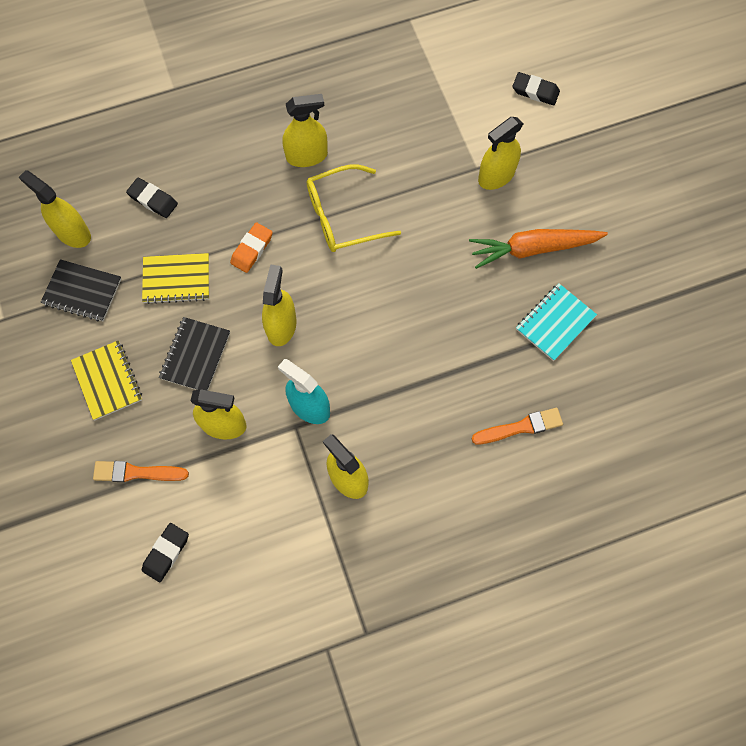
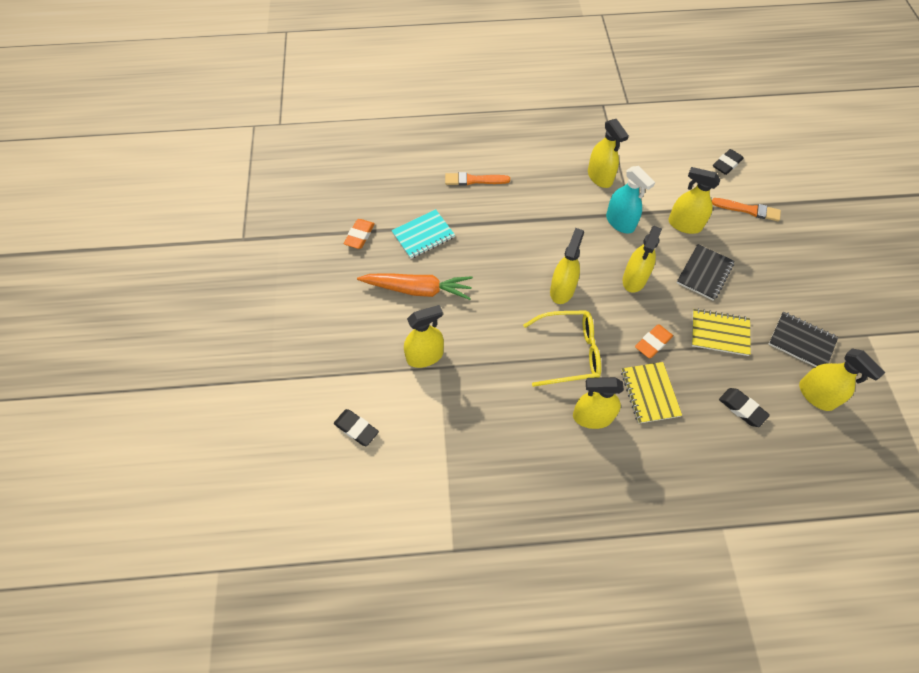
camera: 165 degrees left, 10 degrees down
yellow notebook [71,340,142,420] -> yellow notebook moved to [621,362,682,424]
none -> orange eraser [344,219,375,249]
none -> yellow spray bottle [550,228,584,304]

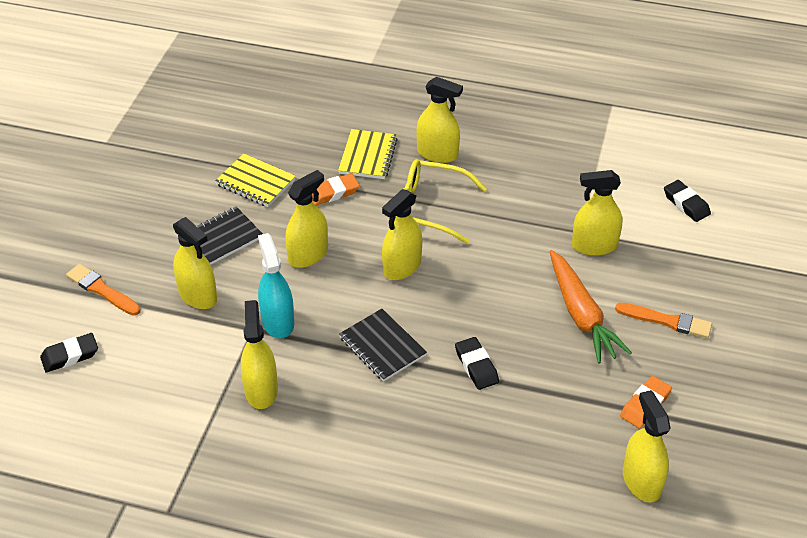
camera: 160 degrees left, 15 degrees down
orange carrot [357,273,473,300] -> orange carrot turned 135 degrees counterclockwise [549,250,632,363]
turquoise notebook [391,209,455,259] -> none
orange brush [445,172,510,186] -> orange brush moved to [615,303,712,338]
black eraser [719,388,770,427] -> black eraser moved to [455,337,499,390]
black notebook [769,312,838,367] -> black notebook moved to [339,309,427,382]
yellow spray bottle [799,348,885,411] -> yellow spray bottle moved to [623,390,671,502]

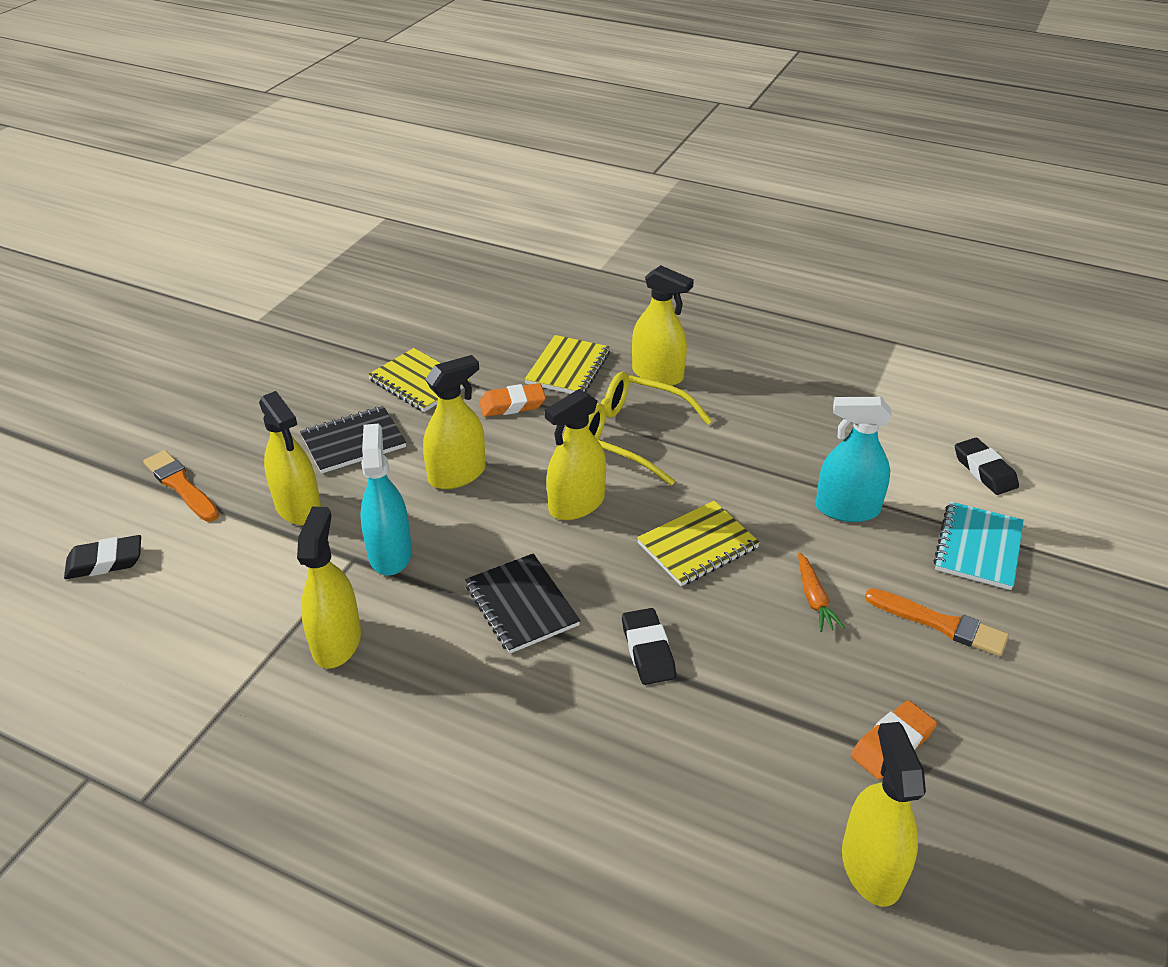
camera: 10 degrees right, 5 degrees down
orange carrot [549,250,632,363] -> orange carrot [798,552,845,632], size x0.48
yellow spray bottle [572,170,622,256] -> turquoise spray bottle [815,397,892,522]
none -> yellow notebook [637,501,760,586]
none -> turquoise notebook [933,501,1024,590]

